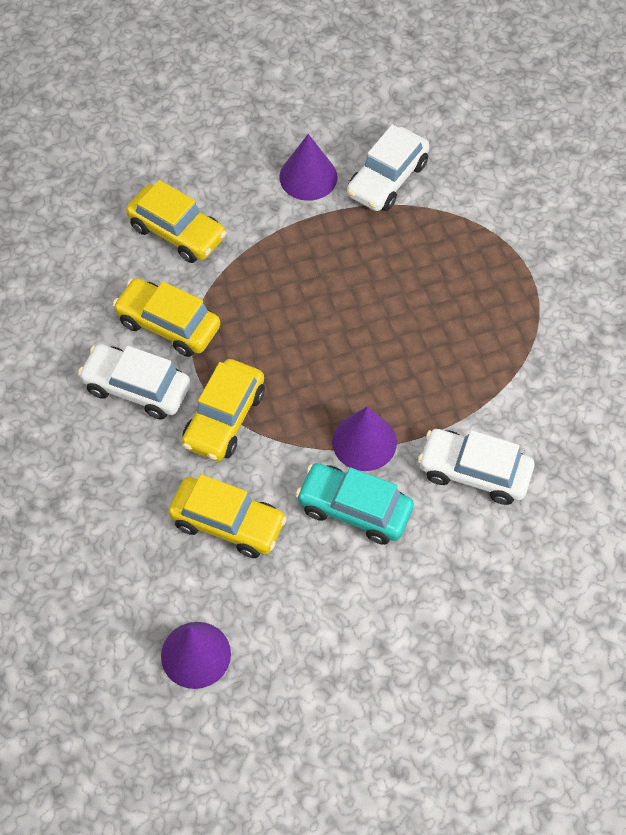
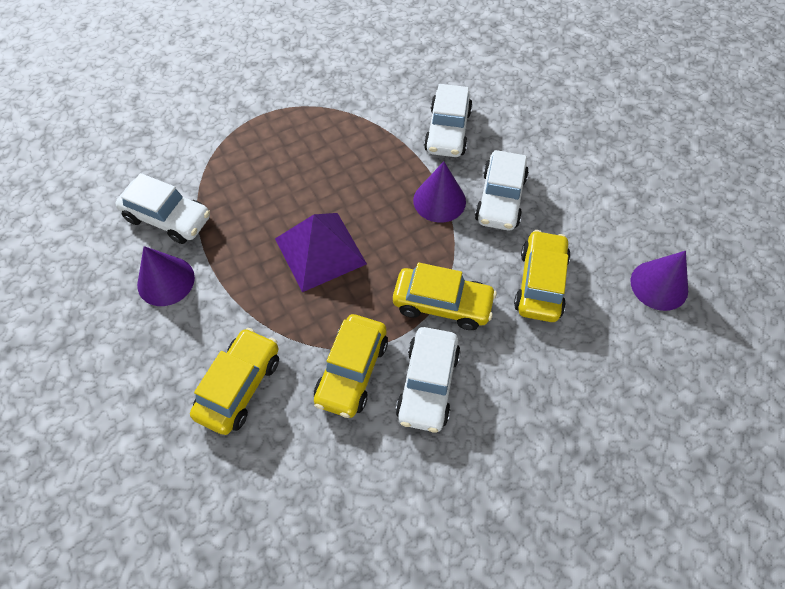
camera: 100 degrees left, 0 degrees up
turquoise car [296,463,414,545] -> white car [475,150,529,230]
none -> purple pyramid [275,213,367,292]

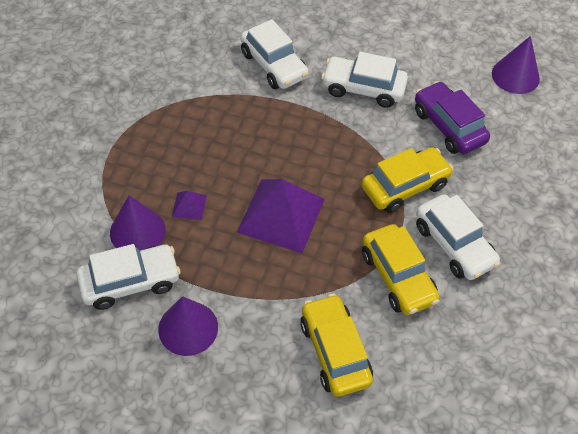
camera: 45 degrees left, 5 degrees down
purple cone [413,161,466,223] -> purple cone moved to [110,195,166,251]
white car [475,150,529,230] -> white car turned 135 degrees clockwise [321,52,408,108]
yellow car [514,230,571,322] -> purple car [415,81,490,154]
none -> purple pyramid [172,191,207,220]

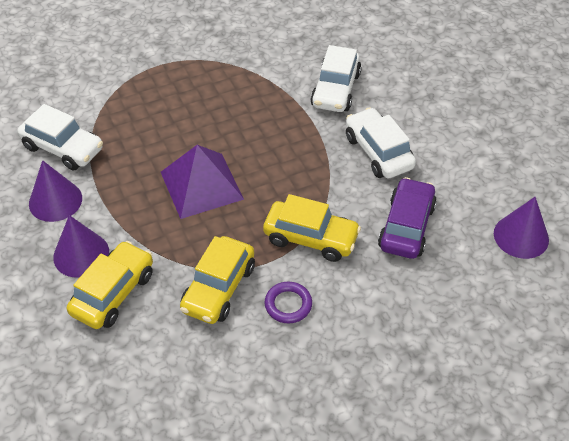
camera: 50 degrees right, 5 degrees down
purple cone [110,195,166,251] -> purple cone moved to [53,215,109,278]
purple pyramid [172,191,207,220] -> none
white car [416,194,500,280] -> purple ring [265,282,312,323]

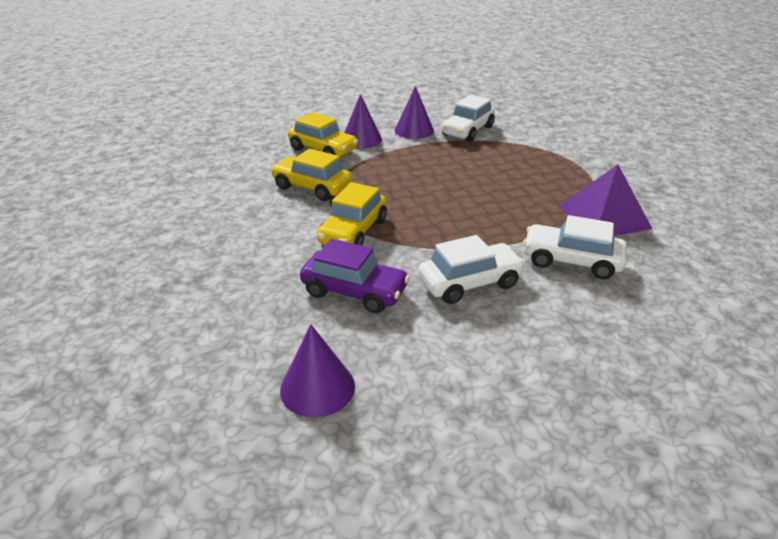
camera: 95 degrees right, 15 degrees down
purple pyramid [161,145,244,219] -> purple pyramid moved to [559,164,652,236]
purple ring [265,282,312,323] -> none

